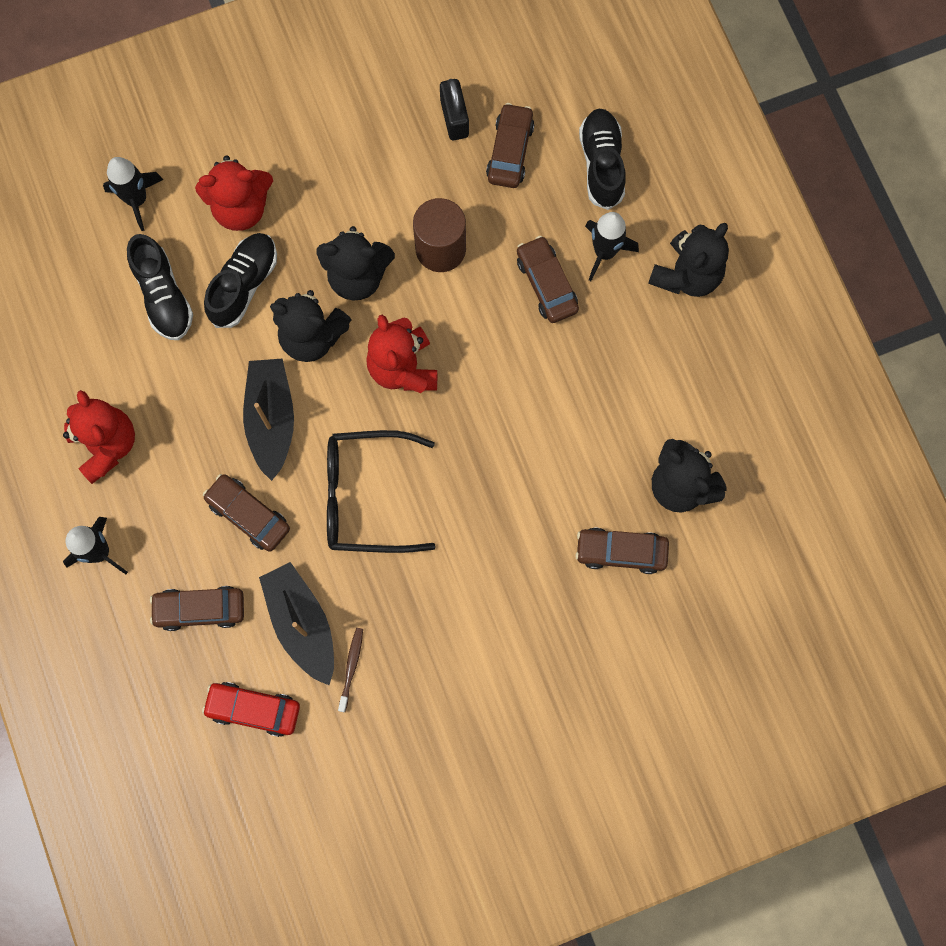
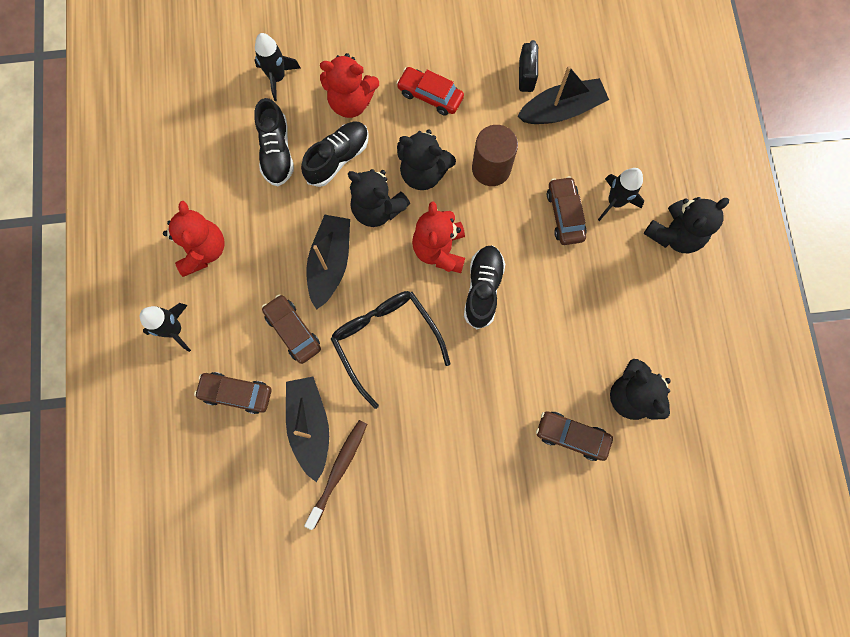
camera: 15 degrees right, 0 degrees up
red car [202,682,300,737] -> red car moved to [396,67,464,116]
black glasses [327,430,436,553] -> black glasses turned 45 degrees clockwise [331,291,451,409]
brown toothbrush [338,628,363,712] -> brown toothbrush [304,420,367,530], size x1.68
brown car [486,103,534,188] -> black boat [518,66,609,124]
black shoe [579,109,626,210] -> black shoe moved to [464,246,505,329]

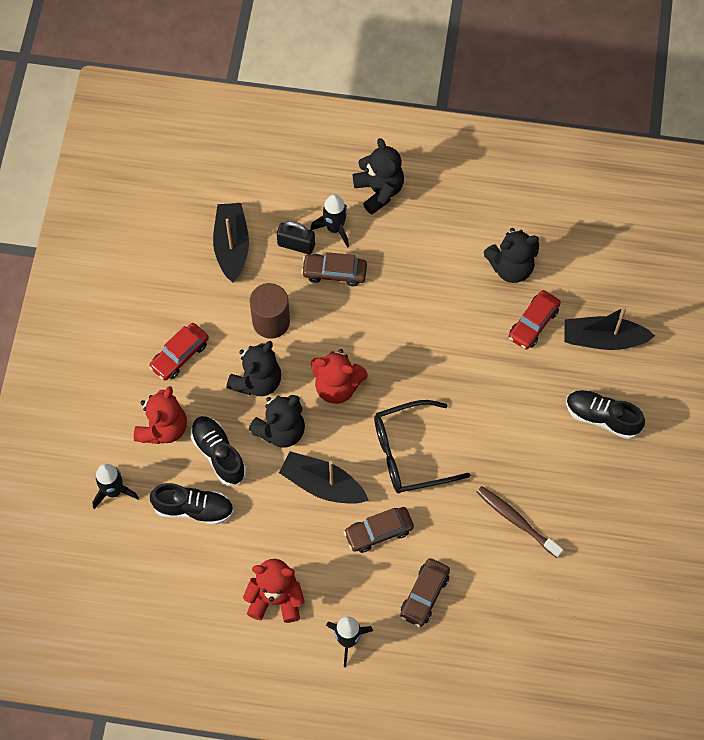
camera: 75 degrees left, 10 degrees down
black boat [286,377,329,482] -> black boat moved to [564,307,655,350]
black shoe [464,246,505,329] -> black shoe moved to [566,390,645,439]
black padlock [519,40,538,92] -> black padlock moved to [277,221,315,254]
brown car [536,411,613,461] -> red car [509,290,561,349]

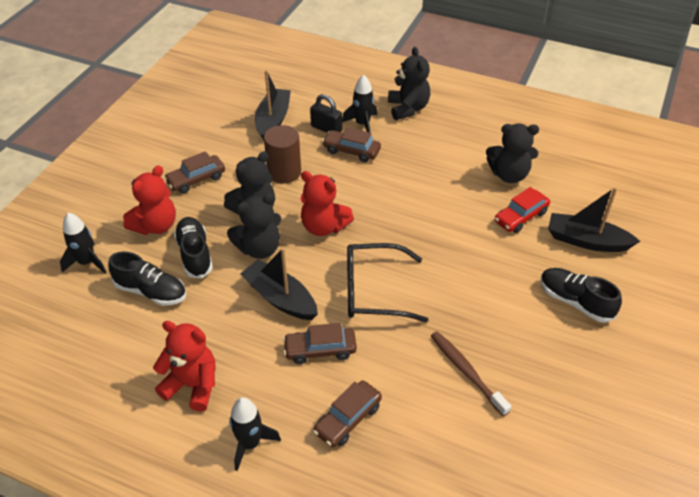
camera: 15 degrees right, 20 degrees down
red car [149,323,209,381] -> brown car [164,151,225,193]

